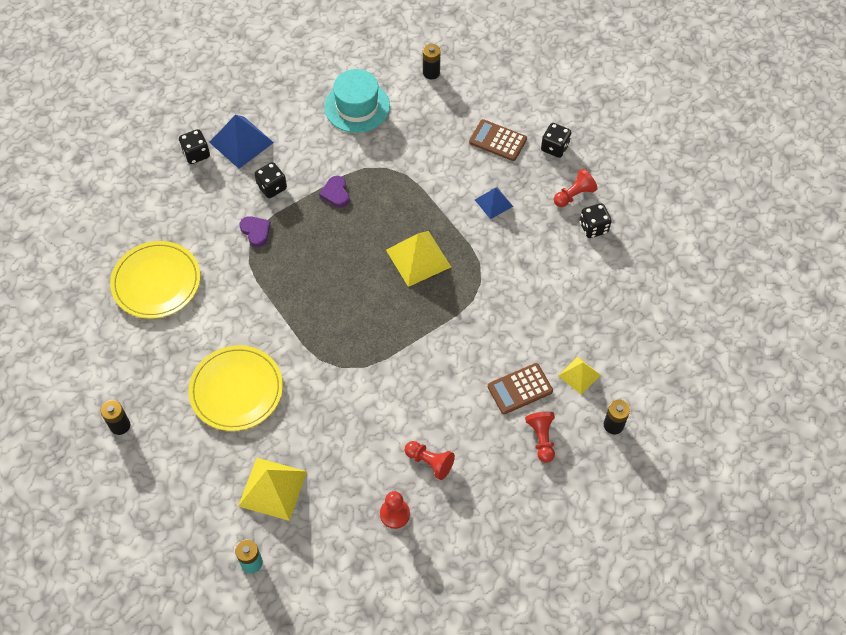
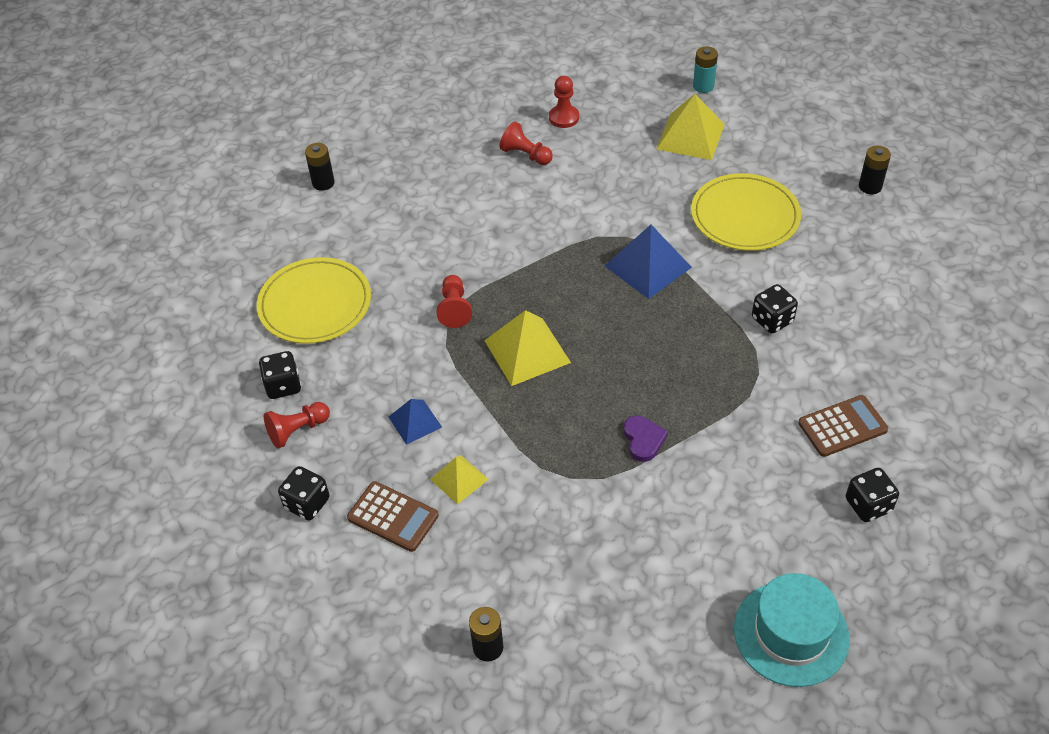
camera: 175 degrees left, 10 degrees down
yellow plate [110,241,200,319] -> yellow plate moved to [257,257,371,344]
blue pyramid [209,115,274,169] -> blue pyramid moved to [605,225,692,299]
purple heart [239,216,271,247] -> none
black dice [254,162,287,198] -> black dice moved to [752,284,798,334]
turquoise hat [324,69,390,133] -> turquoise hat moved to [734,573,850,687]
brown calculator [488,363,553,414] -> brown calculator moved to [798,395,888,457]
red pawn [525,412,555,463] -> red pawn moved to [437,275,472,328]
yellow pyramid [558,356,600,395] -> yellow pyramid moved to [430,455,489,505]

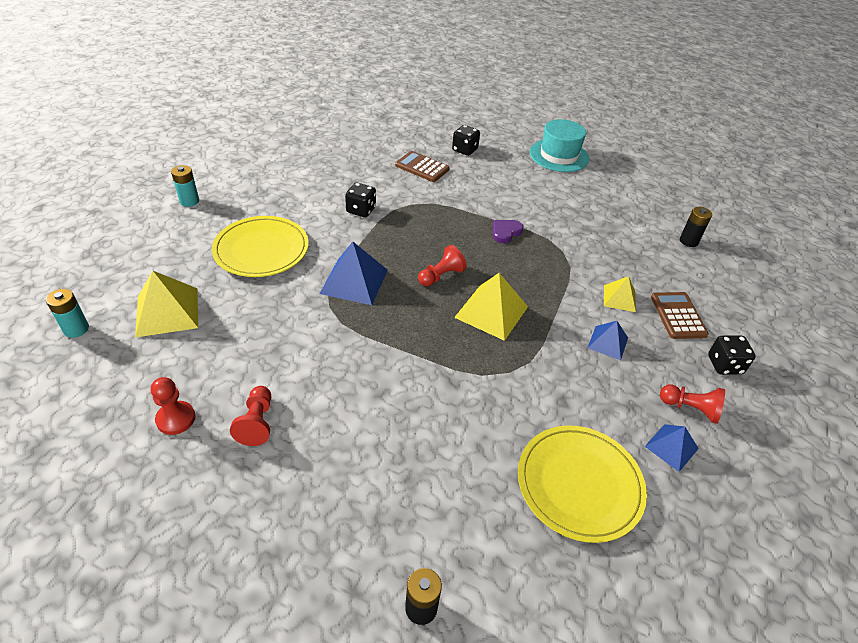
camera: 130 degrees left, 5 degrees down
black dice [259,351,301,399] -> blue pyramid [644,424,699,472]
red pawn [437,275,472,328] -> red pawn moved to [418,245,467,286]
black battery [859,146,891,194] -> turquoise battery [171,165,199,207]

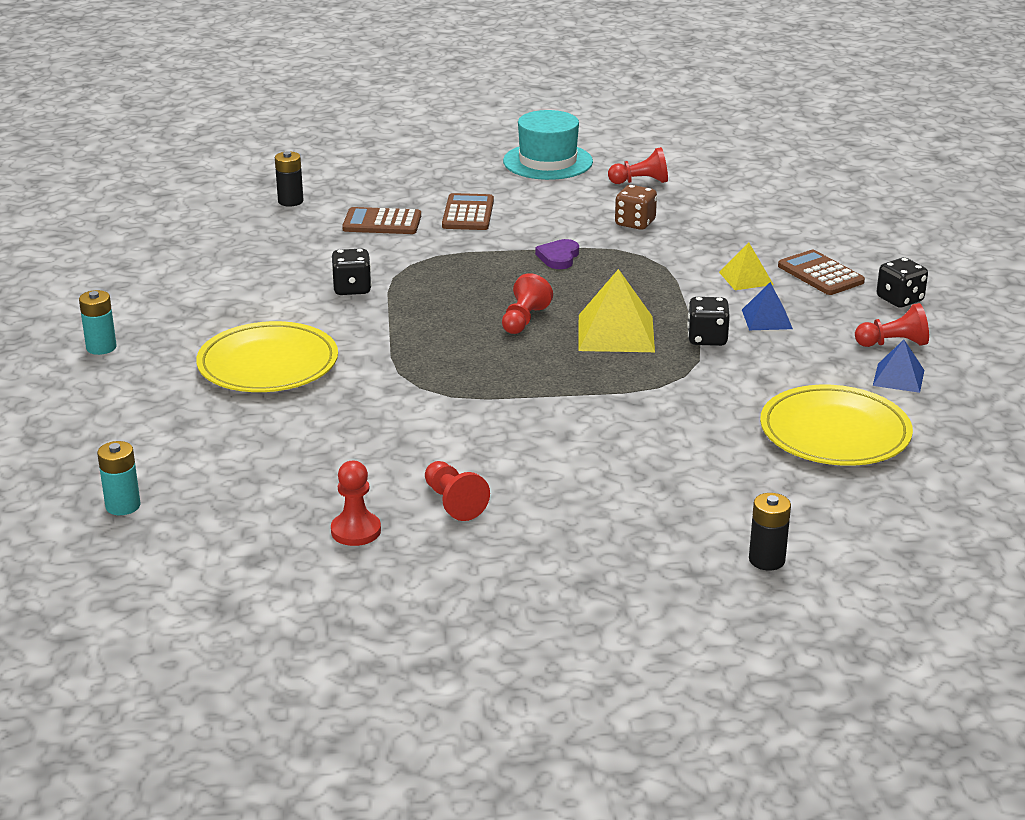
camera: 25 degrees left, 15 degrees down
yellow pyramid [135,271,198,337] -> none
blue pyramid [319,242,388,305] -> none
black dice [452,125,480,156] -> black dice moved to [687,297,730,346]
black battery [680,207,712,247] -> black battery moved to [275,151,303,207]
none -> brown calculator [442,193,494,230]
none -> red pawn [608,147,668,184]
none -> brown dice [615,185,657,230]

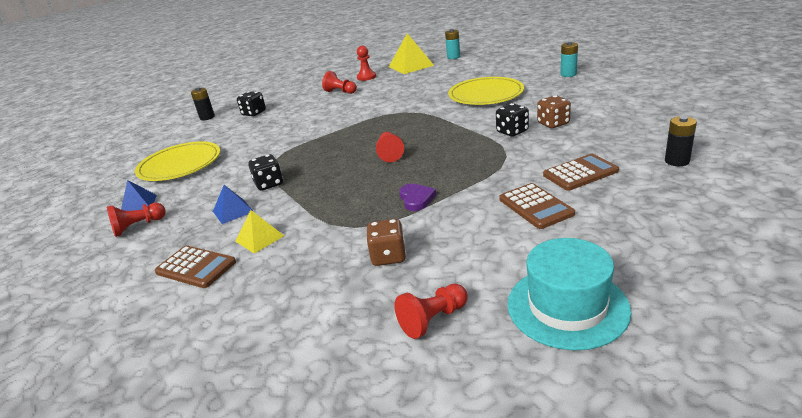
camera: 155 degrees right, 0 degrees up
yellow pyramid [578,269,655,352] -> yellow pyramid moved to [389,33,434,74]
black dice [877,258,928,308] -> black dice moved to [237,91,266,116]
none -> brown dice [537,95,571,128]

